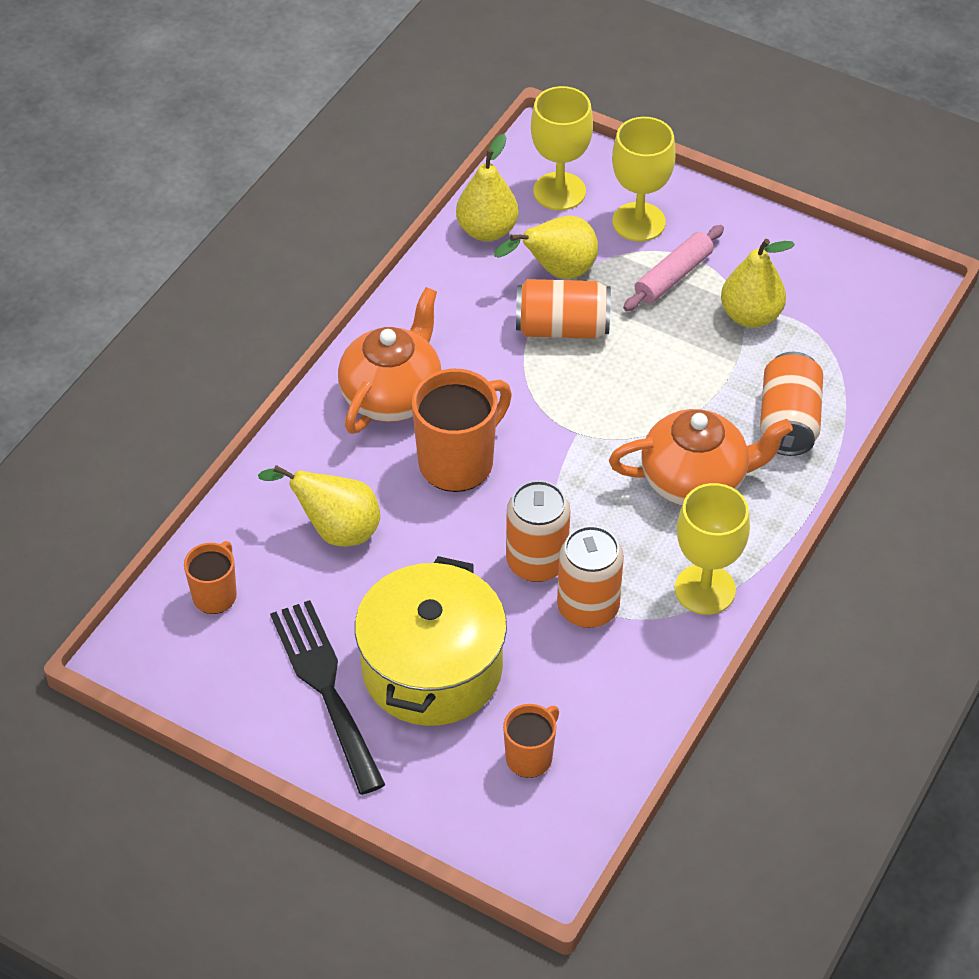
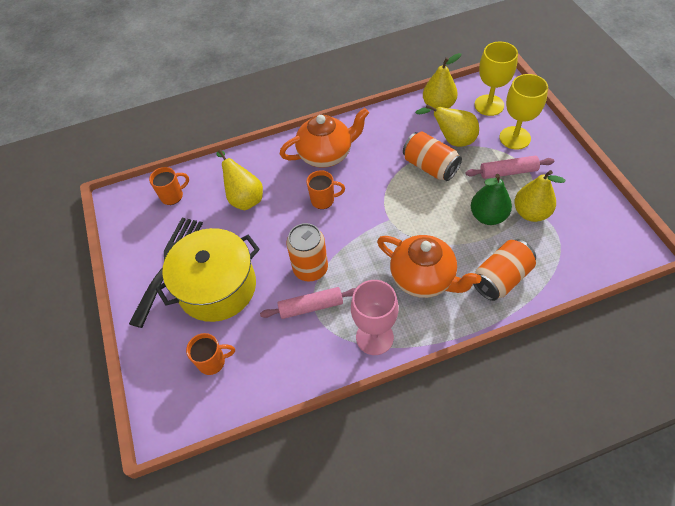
camera: 45 degrees right, 5 degrees up
orange mug [412,369,512,492] -> orange mug [306,170,345,209], size x0.57
orange can [557,526,624,628] -> pink rolling pin [260,287,356,319]
yellow goblet [675,483,750,615] -> pink goblet [351,280,399,355]
none -> green pear [471,174,512,225]

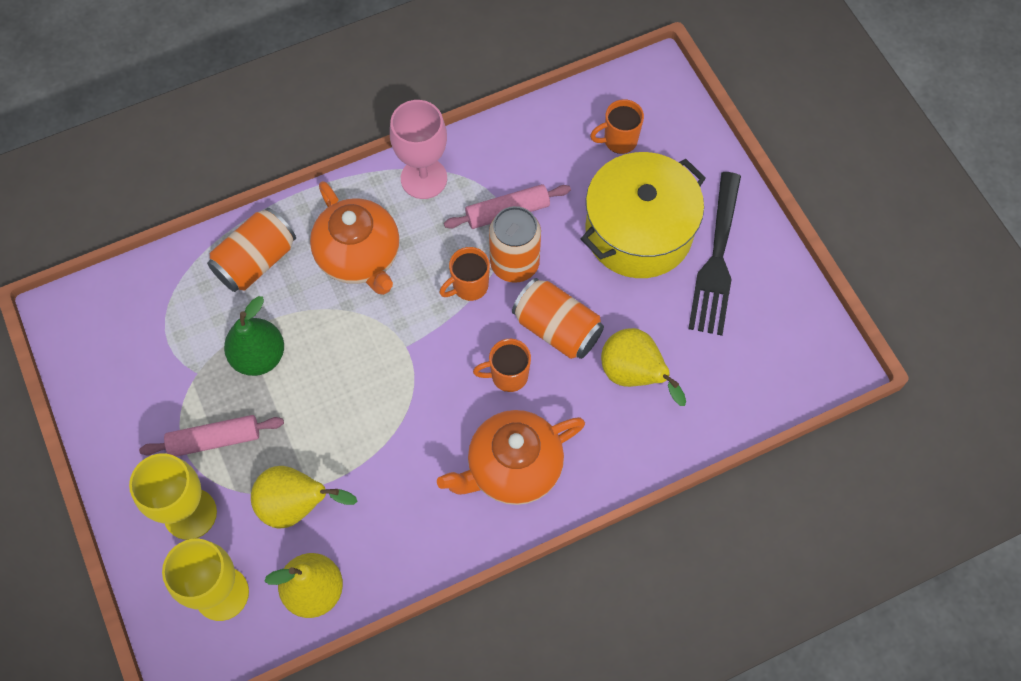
camera: 170 degrees right, 10 degrees up
orange mug [149,167,189,205] -> orange mug moved to [440,247,490,301]
orange teapot [377,235,481,298] -> orange teapot turned 150 degrees counterclockwise [310,181,400,295]
orange can [403,132,462,181] -> orange can moved to [512,278,604,359]
yellow pear [514,170,565,222] -> none

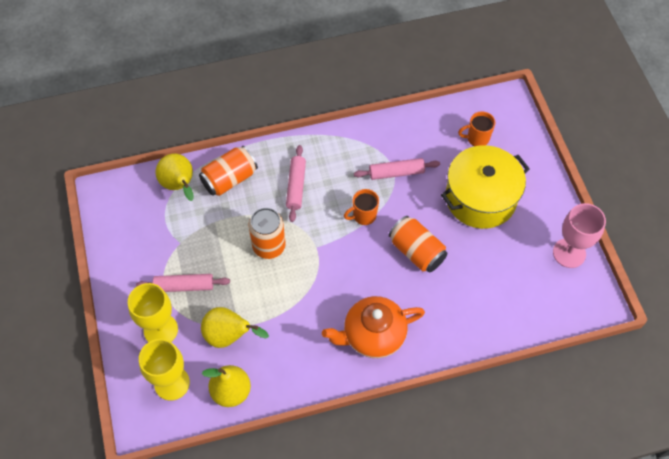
camera: 10 degrees right, 5 degrees down
green pear [224,296,284,376] -> none
orange teapot [310,181,400,295] -> pink rolling pin [286,145,306,222]
pink goblet [390,100,447,199] -> pink goblet moved to [553,203,606,268]
orange mug [473,339,531,392] -> none
orange can [489,206,541,283] -> orange can moved to [248,208,286,259]
yellow pear [601,328,686,406] -> yellow pear moved to [155,153,194,201]
black fork [688,172,741,336] -> none

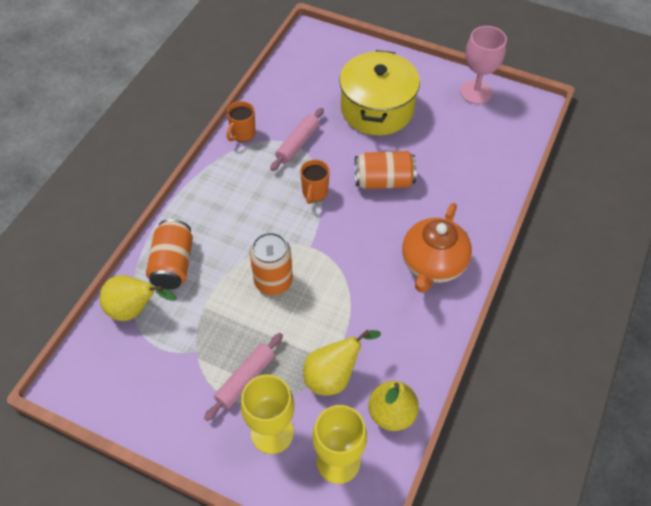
camera: 50 degrees left, 5 degrees down
pink rolling pin [286,145,306,222] -> none
orange mug [458,111,495,146] -> orange mug moved to [226,101,256,142]

